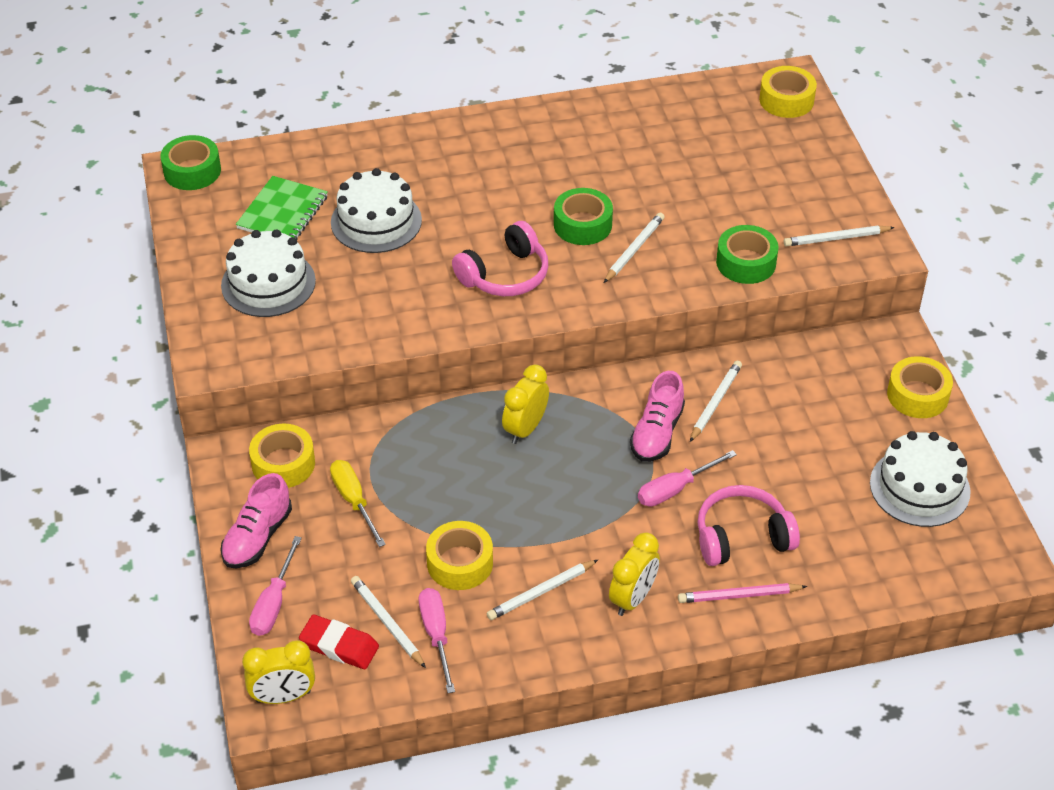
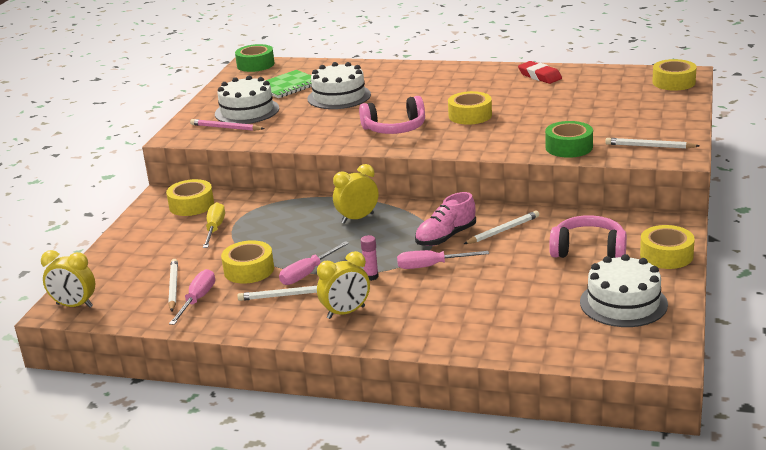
camera: 30 degrees right, 20 degrees down
pink shoe [220,473,292,568] -> none
pink screwdriver [249,536,302,636] -> pink screwdriver moved to [279,241,349,285]
red eraser [299,614,379,669] -> red eraser moved to [518,61,562,84]
green tape [554,188,613,245] -> yellow tape [448,91,492,125]
white pencil [604,213,665,283] -> none
pink pencil [678,583,807,603] -> pink pencil moved to [190,119,265,131]
pink headphones [697,485,800,566] -> pink headphones moved to [549,215,627,258]
none -> pink glue stick [361,235,379,281]

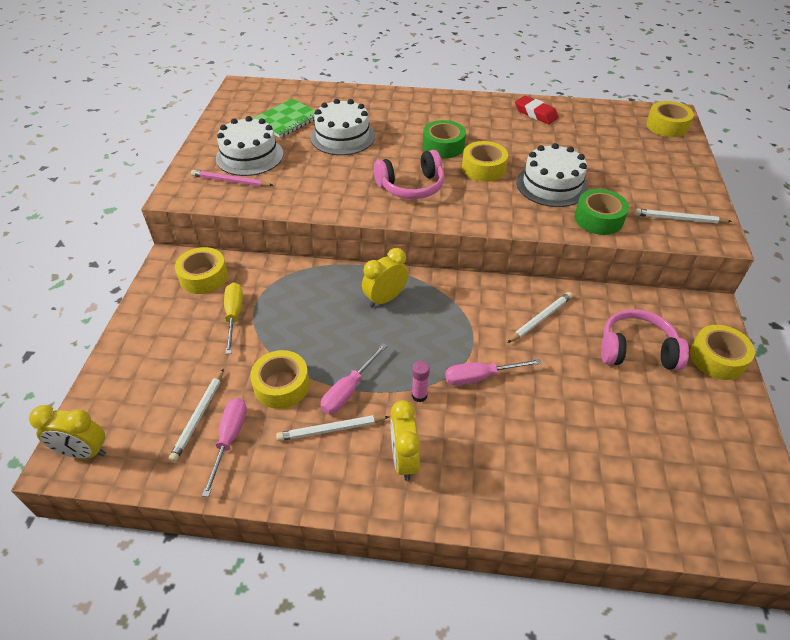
camera: 10 degrees left, 20 degrees up
white pencil [168,259,178,312] -> white pencil turned 150 degrees counterclockwise [169,368,224,462]
green tape [235,44,274,72] -> green tape moved to [423,120,466,159]
yellow clock [317,251,370,319] -> yellow clock turned 120 degrees clockwise [390,400,421,481]
pink shoe [415,192,476,246] -> none
white cake [580,254,668,327] -> white cake moved to [516,143,588,207]

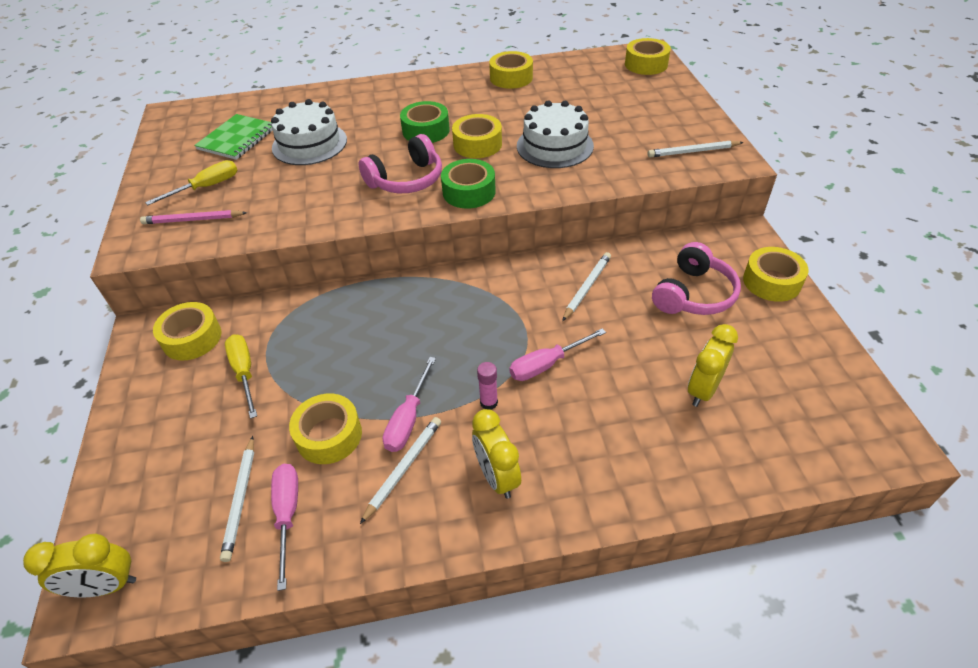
camera: 15 degrees left, 0 degrees up
white cake [216,116,284,176] -> yellow screwdriver [145,160,237,205]
white pencil [276,415,390,441] -> white pencil turned 150 degrees clockwise [360,417,441,524]
yellow clock [362,248,408,308] -> yellow clock moved to [688,324,738,407]
red eraser [515,96,559,124] -> yellow tape [489,51,533,89]
green tape [575,189,629,235] -> green tape moved to [441,159,496,209]
pink headphones [601,309,689,370] -> pink headphones turned 135 degrees clockwise [652,242,741,315]

